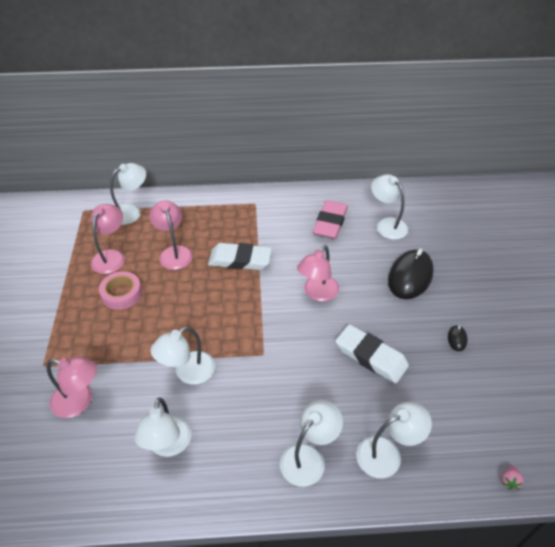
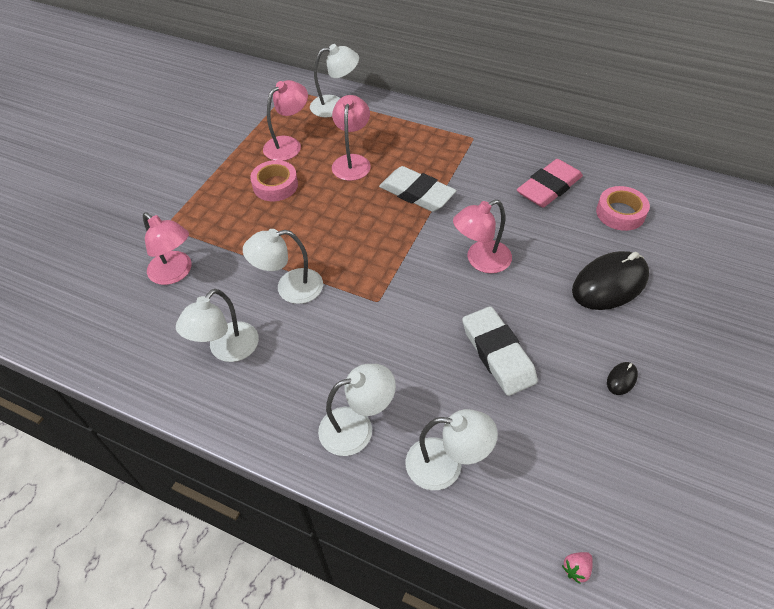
camera: 30 degrees right, 5 degrees up
white lamp [371,174,408,239] -> pink tape [596,186,650,231]

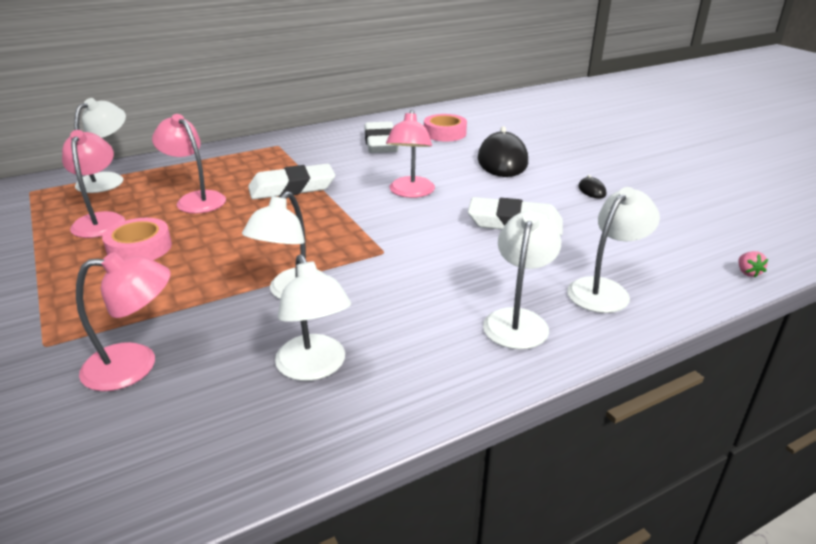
camera: 55 degrees left, 20 degrees down
pink eraser [517,159,583,208] -> white eraser [364,121,399,153]

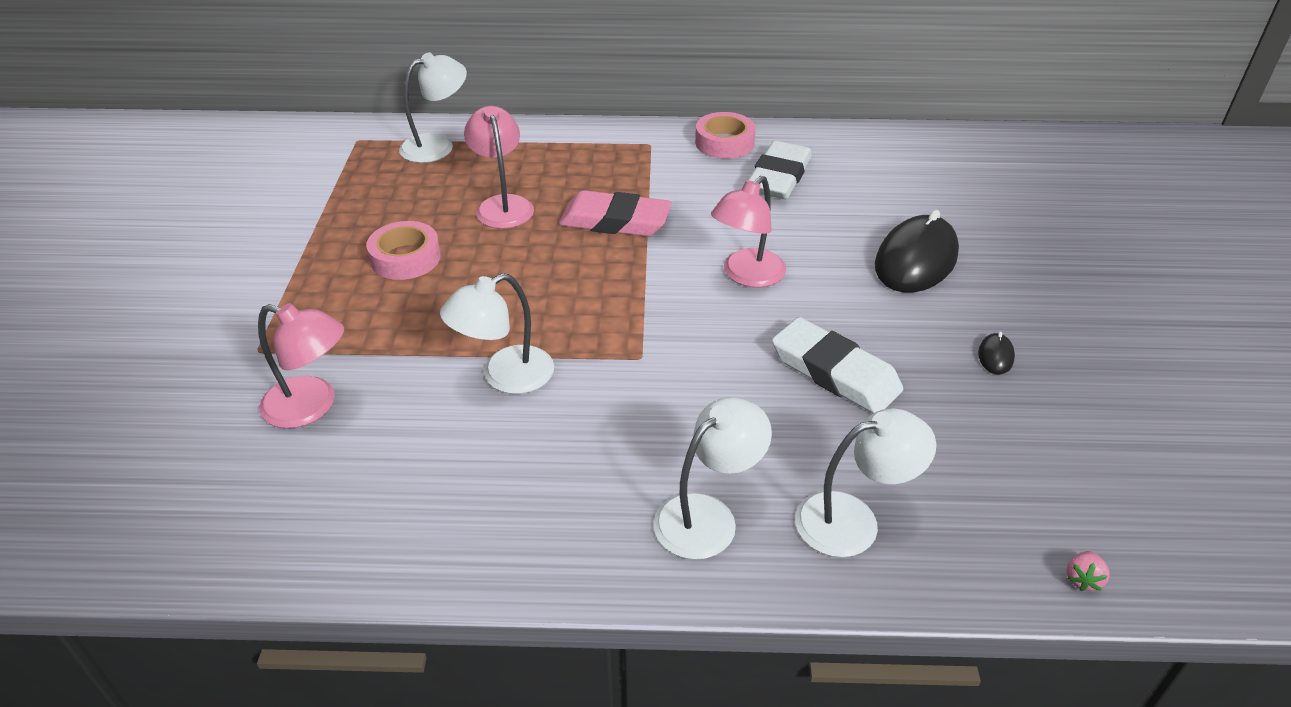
camera: 30 degrees right, 10 degrees up
pink lamp [62,130,125,238] -> none
white eraser [248,164,335,200] -> pink eraser [559,190,672,237]
white lamp [275,254,351,381] -> none
pink tape [424,114,467,141] -> pink tape moved to [695,112,756,159]

